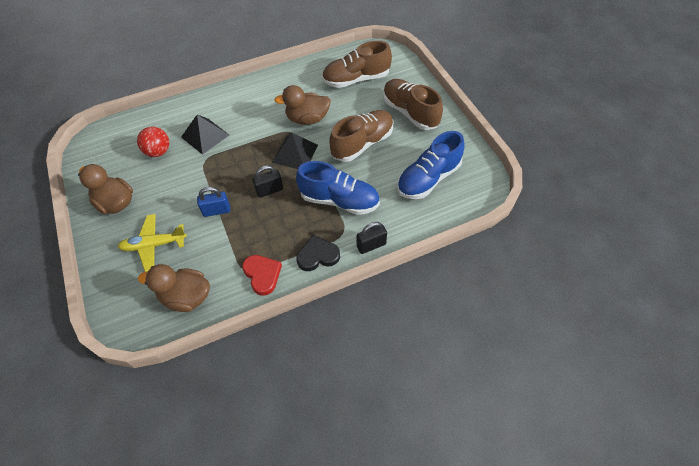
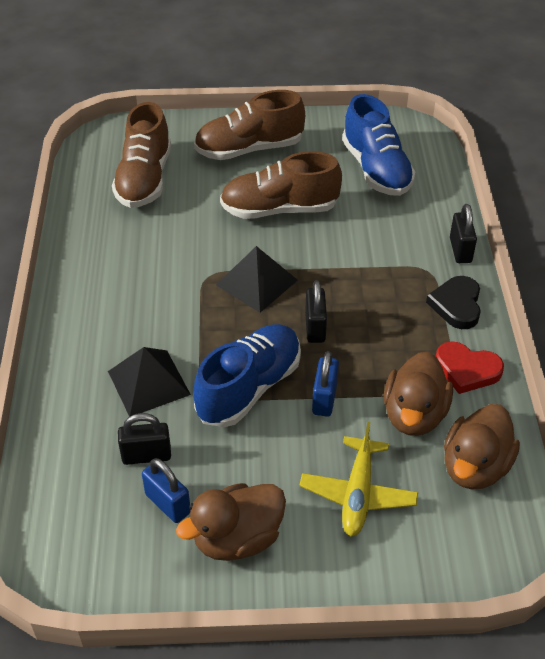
camera: 70 degrees left, 10 degrees down
red ball [137,127,169,157] -> black padlock [118,413,171,465]
red heart [242,255,282,296] -> red heart turned 150 degrees counterclockwise [436,341,504,394]
brown duck [274,85,331,125] -> brown duck moved to [384,351,453,436]
blue shoe [296,161,380,215] -> blue shoe moved to [193,324,301,427]
brown shoe [329,110,393,162] -> brown shoe turned 75 degrees counterclockwise [220,151,342,219]
none -> blue padlock [142,458,191,523]

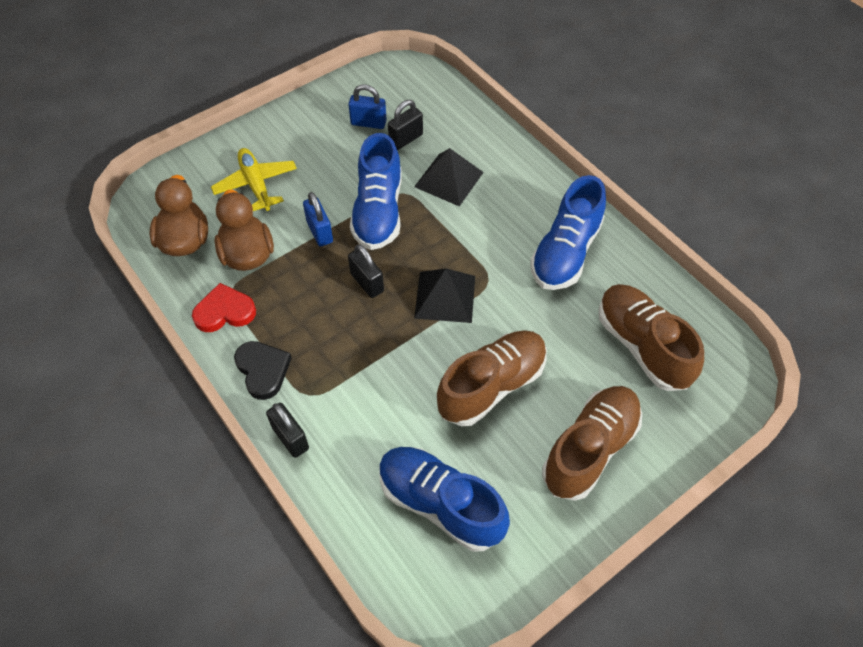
camera: 145 degrees right, 10 degrees up
brown duck [176,483,286,561] -> none
none -> blue shoe [530,175,606,290]

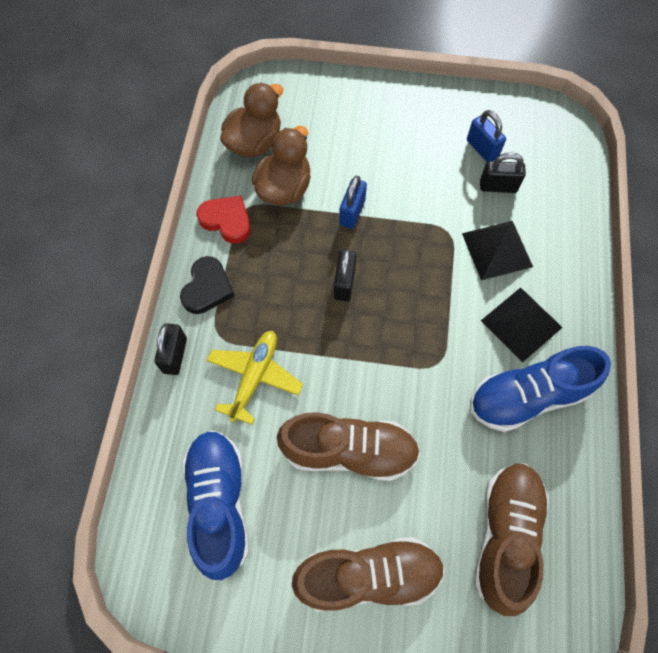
camera: 45 degrees right, 10 degrees up
yellow plane [211,148,297,211] -> yellow plane moved to [206,331,303,425]
blue shoe [350,133,402,250] -> none
black pyramid [414,268,475,323] -> black pyramid moved to [481,287,563,363]

